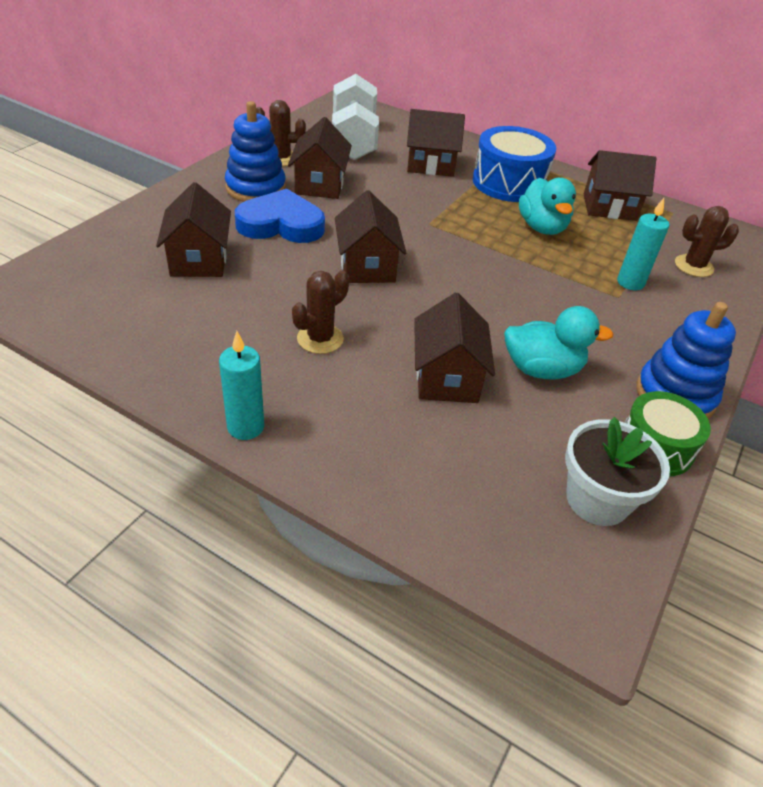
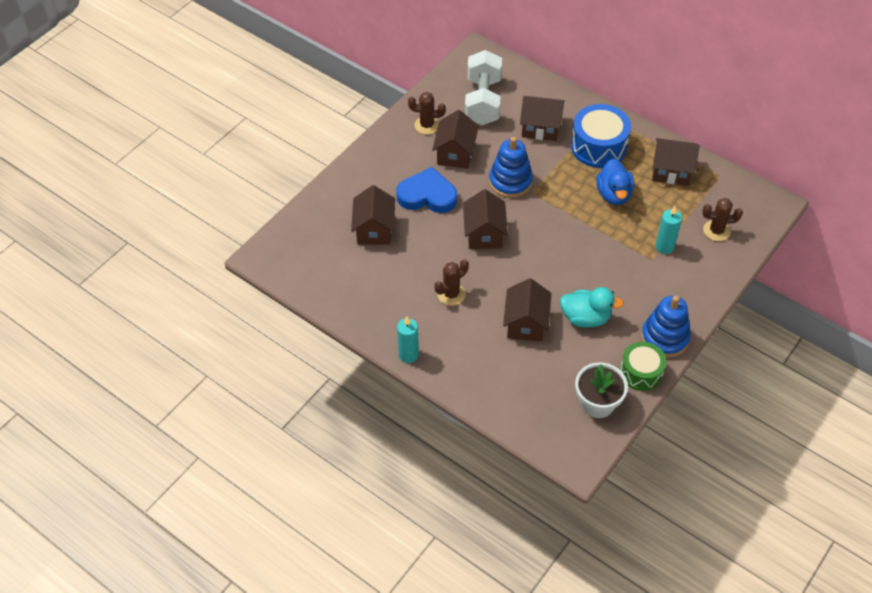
camera: 10 degrees right, 10 degrees up
blue stacking toy [225,101,286,202] -> blue stacking toy moved to [489,137,533,198]
turquoise duck [519,178,576,235] -> blue duck [596,159,634,205]

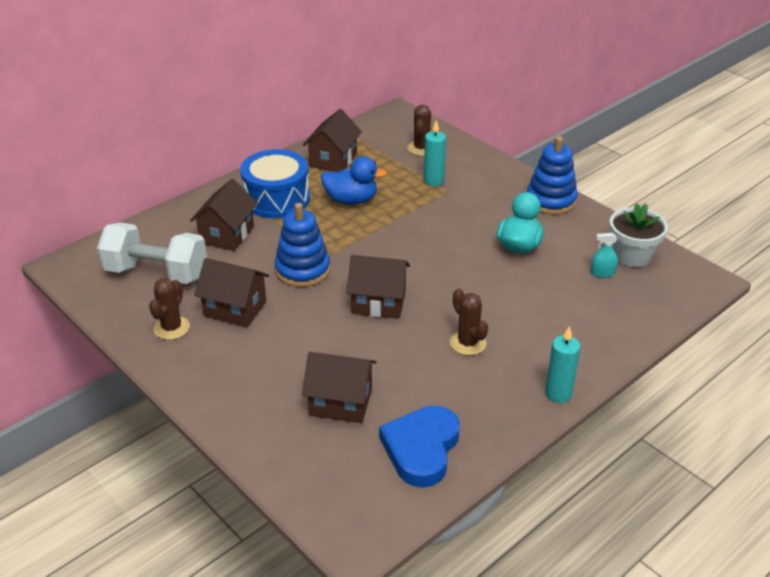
camera: 80 degrees left, 15 degrees down
blue heart [396,167,457,213] -> blue heart moved to [379,406,460,488]
brown house [503,278,551,342] -> none
green drum [620,342,666,391] -> none
none -> turquoise spray bottle [591,233,618,278]

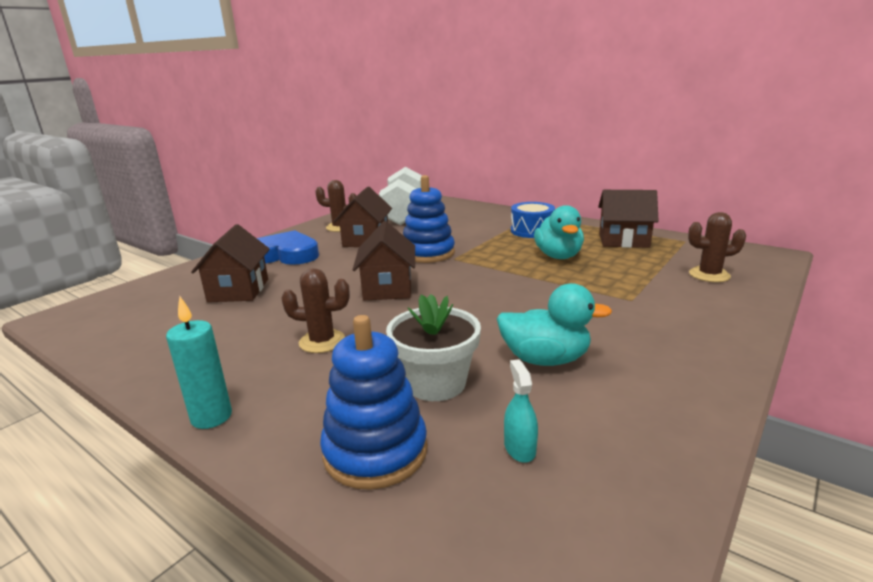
camera: 80 degrees right, 15 degrees down
brown house [190,179,258,251] -> none
blue drum [240,149,310,218] -> blue drum [511,202,555,238], size x0.66
blue duck [321,156,387,205] -> turquoise duck [534,205,584,259]
blue heart [379,406,460,488] -> blue heart moved to [257,230,319,265]
turquoise candle [424,120,446,186] -> none
brown cactus [450,289,488,356] -> brown cactus turned 45 degrees clockwise [281,268,350,353]
blue stacking toy [527,136,578,215] -> blue stacking toy moved to [320,315,428,490]
white flower pot [609,203,668,267] -> white flower pot moved to [386,294,481,401]

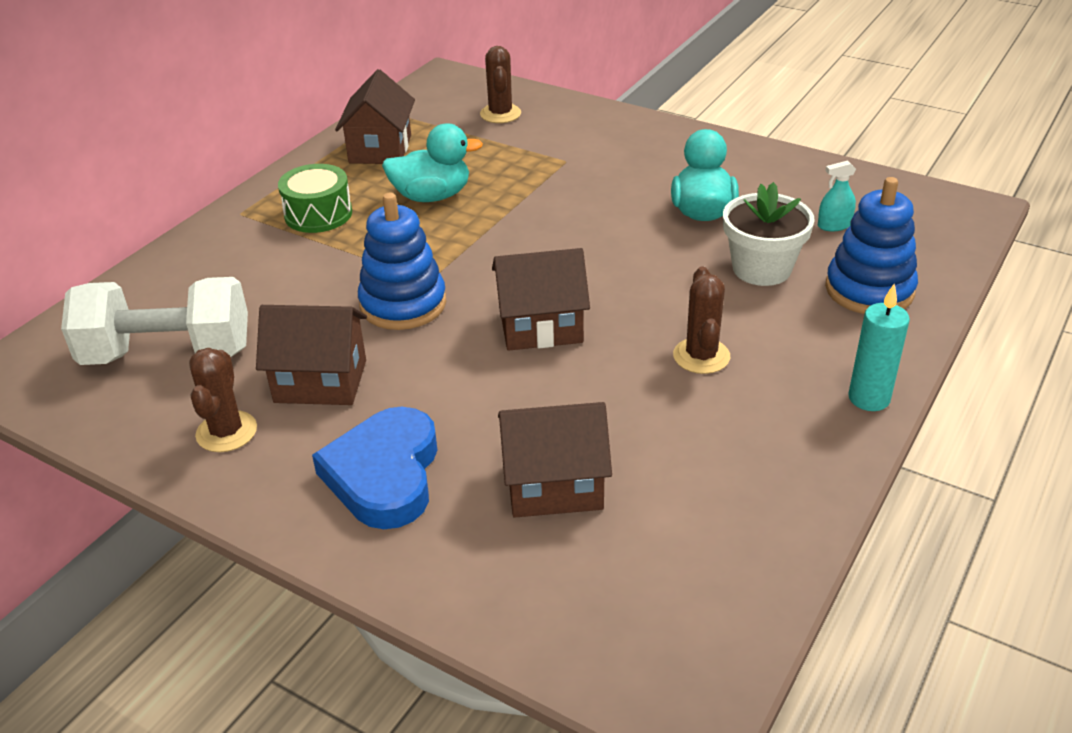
camera: 95 degrees left, 15 degrees up
blue drum [511,202,555,238] -> green drum [278,164,352,233]

